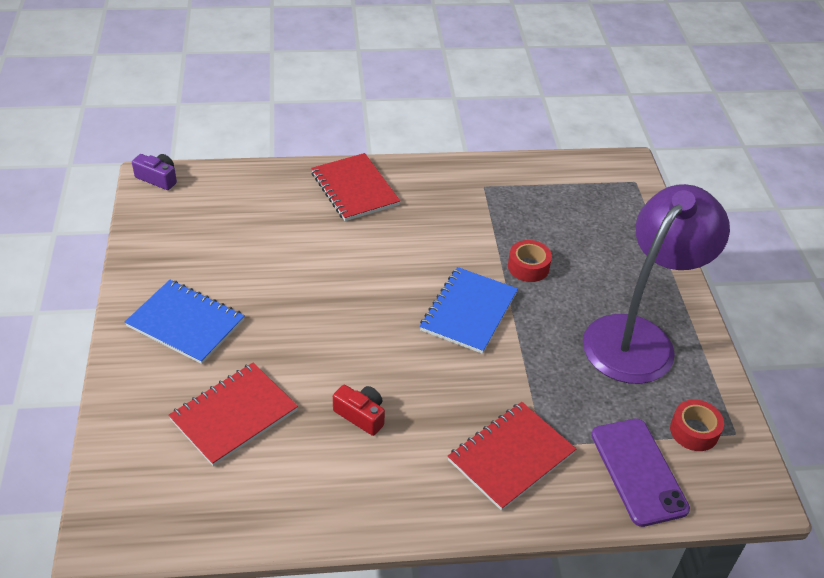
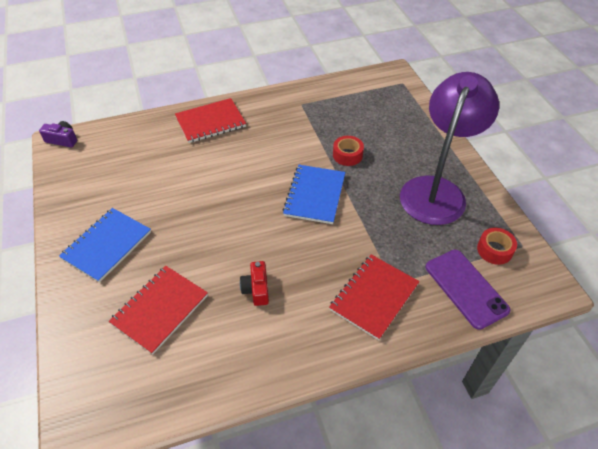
camera: 10 degrees left, 5 degrees up
blue notebook [125,280,245,364] -> blue notebook turned 75 degrees counterclockwise [59,208,151,283]
red notebook [311,153,400,221] -> red notebook turned 75 degrees counterclockwise [175,98,246,143]
red camera [333,385,385,436] -> red camera turned 120 degrees counterclockwise [240,261,269,306]

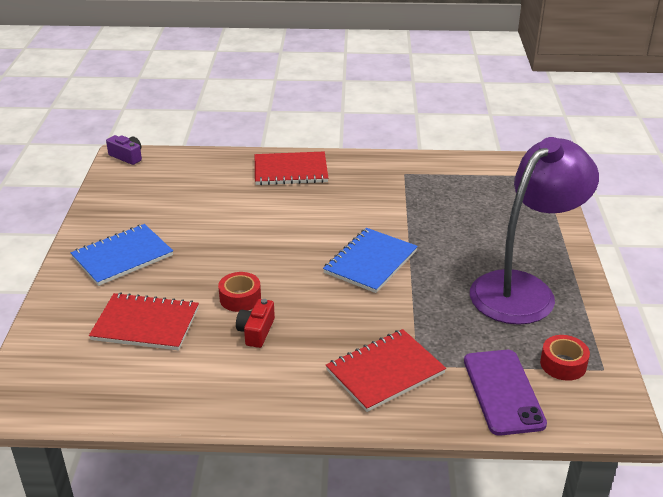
camera: 20 degrees right, 15 degrees down
red notebook [109,266,208,354] -> red notebook turned 45 degrees clockwise [89,293,199,350]
red tape [333,136,364,166] -> red tape moved to [218,272,261,312]

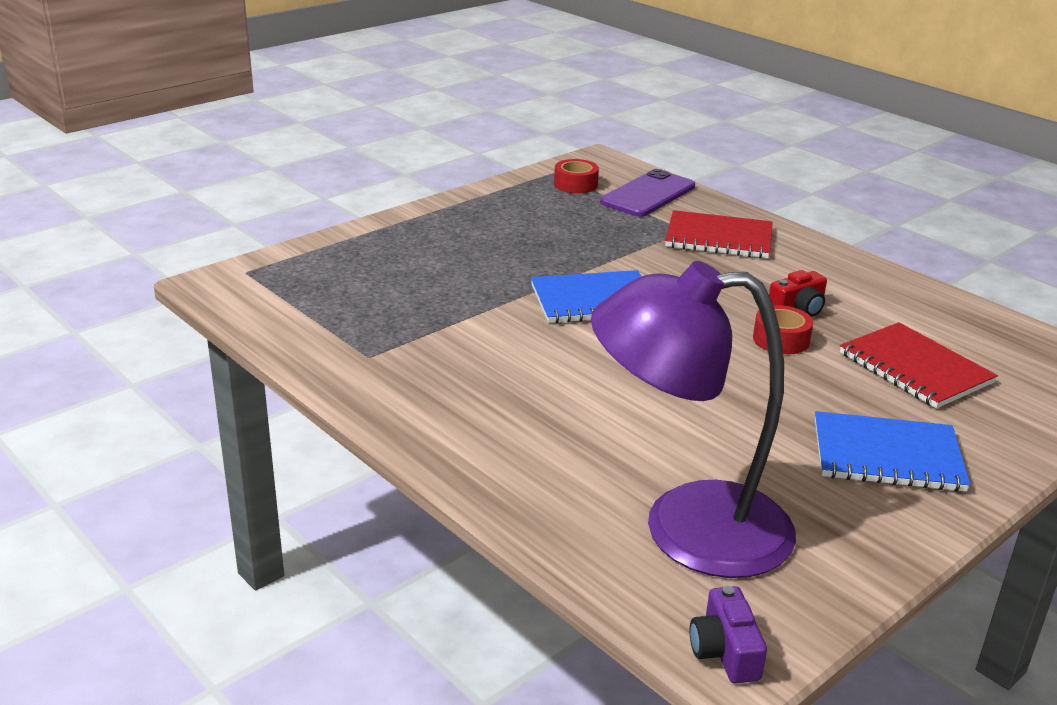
camera: 135 degrees left, 5 degrees down
red notebook [255,151,328,185] -> none
purple lamp [470,137,599,325] -> purple lamp moved to [591,261,796,578]

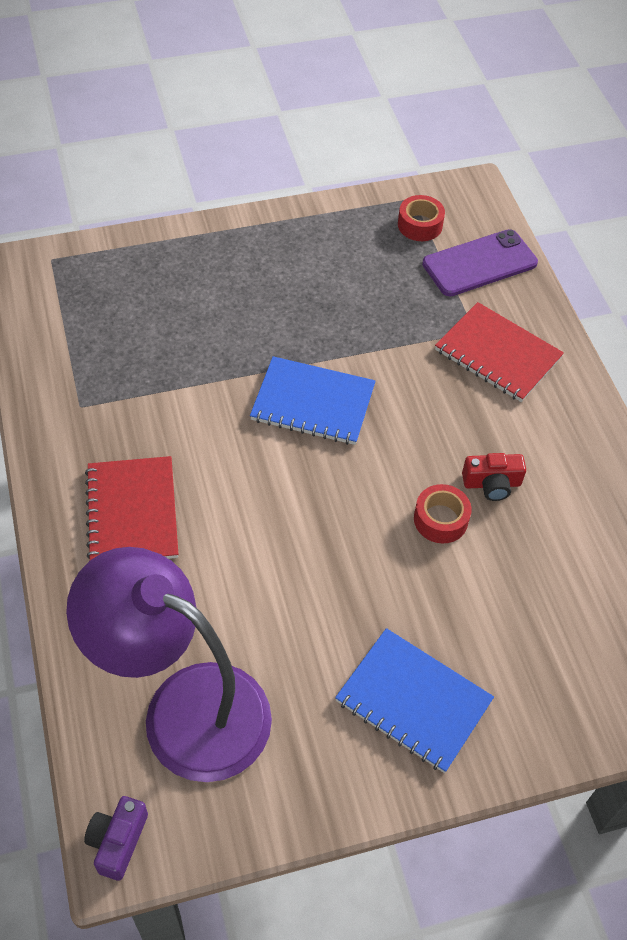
camera: 25 degrees right, 25 degrees up
red notebook [840,322,998,408] -> red notebook moved to [85,456,178,560]

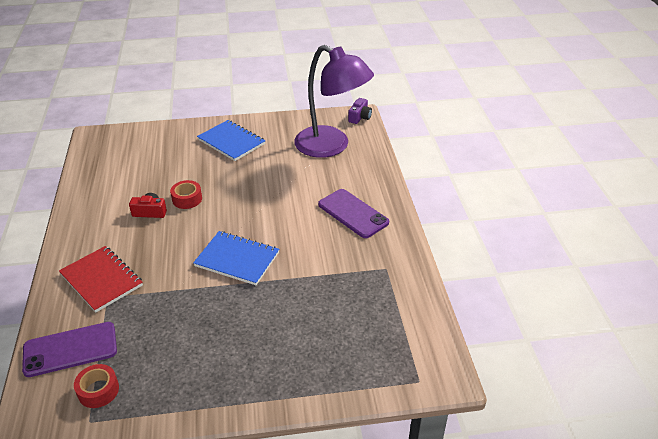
camera: 170 degrees left, 15 degrees down
red notebook [85,456,178,560] -> purple phone [318,189,389,238]

